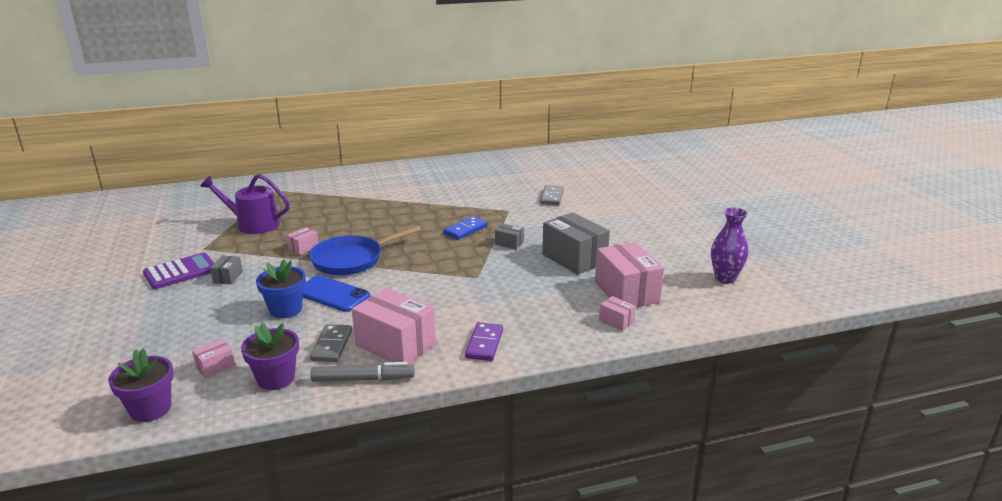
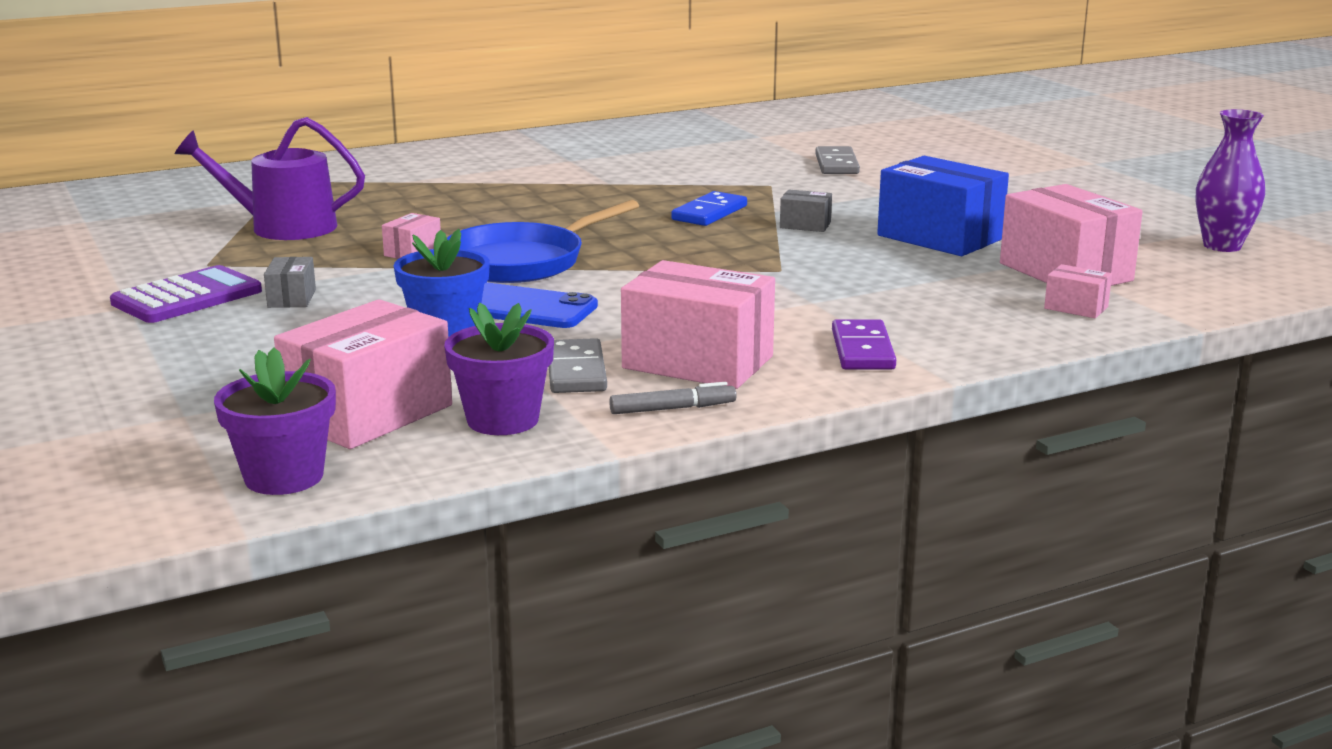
camera: 10 degrees left, 5 degrees down
pink box [192,339,235,378] -> pink box [274,299,452,449], size x2.17
grey marker [310,362,415,382] -> grey marker [609,382,737,414], size x0.65
grey box [542,212,610,275] -> blue box [877,156,1009,256]

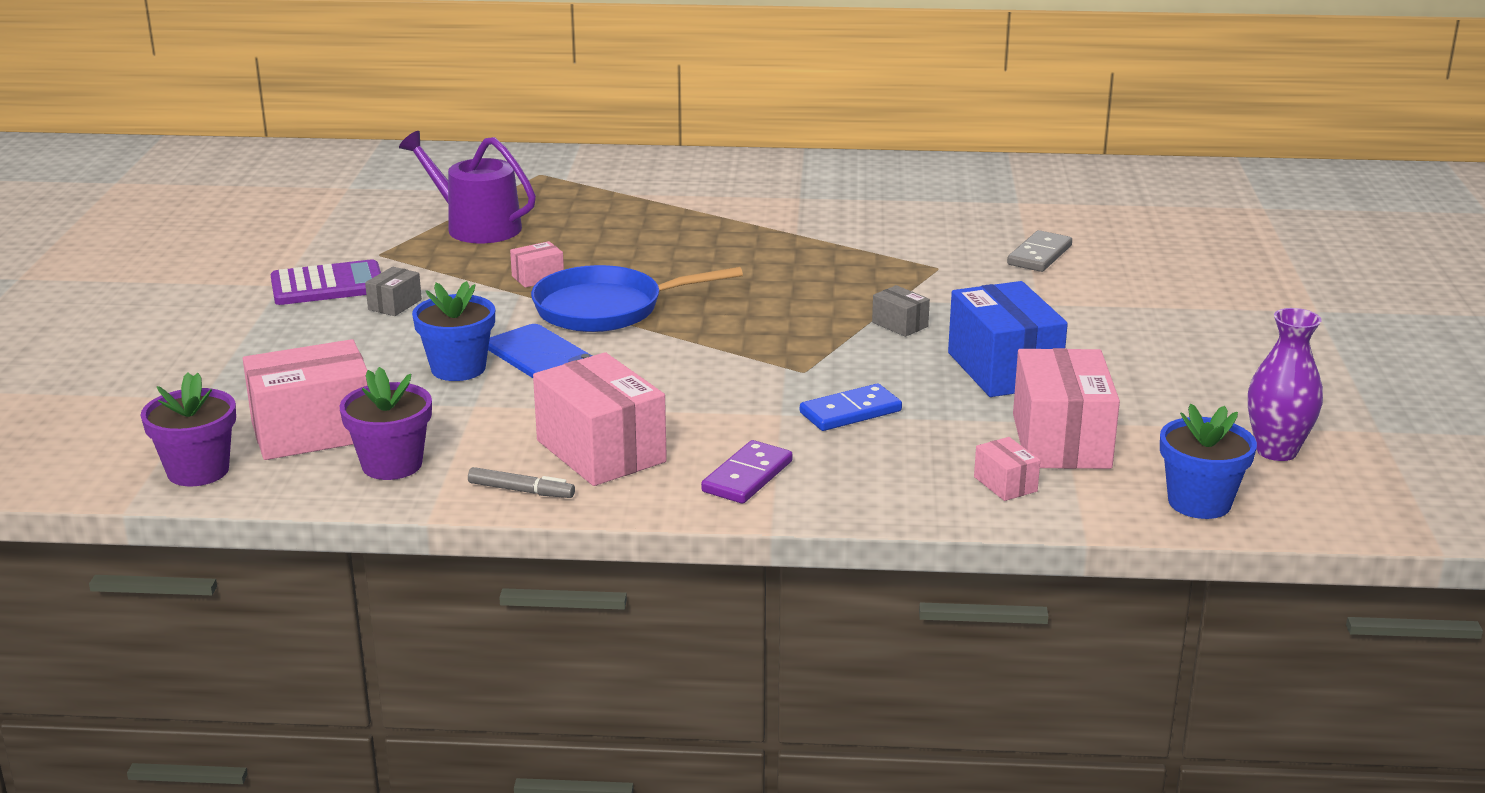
camera: 30 degrees right, 5 degrees up
grey domino [549,338,607,393] -> none
blue domino [671,191,747,226] -> blue domino moved to [800,384,902,431]
none -> blue flower pot [1160,404,1257,519]

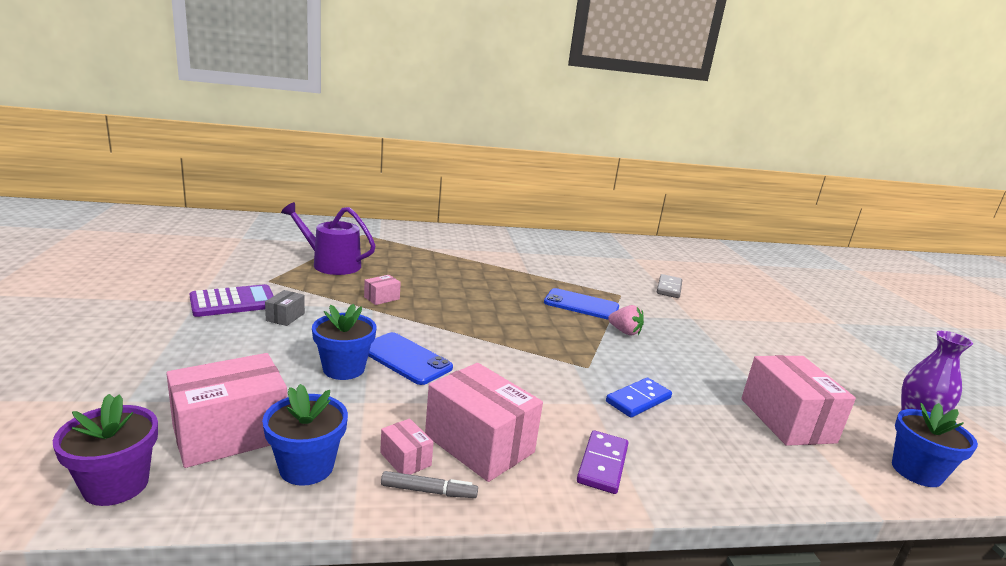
camera: 15 degrees left, 5 degrees down
purple flower pot [339,367,432,480] -> blue flower pot [262,384,348,486]
blue pan [531,265,743,332] -> none
grey box [872,285,930,337] -> pink strawberry [608,305,644,336]
blue box [948,281,1068,397] -> none
pink box [974,437,1040,501] -> pink box moved to [380,419,434,475]
none -> blue phone [544,288,619,320]

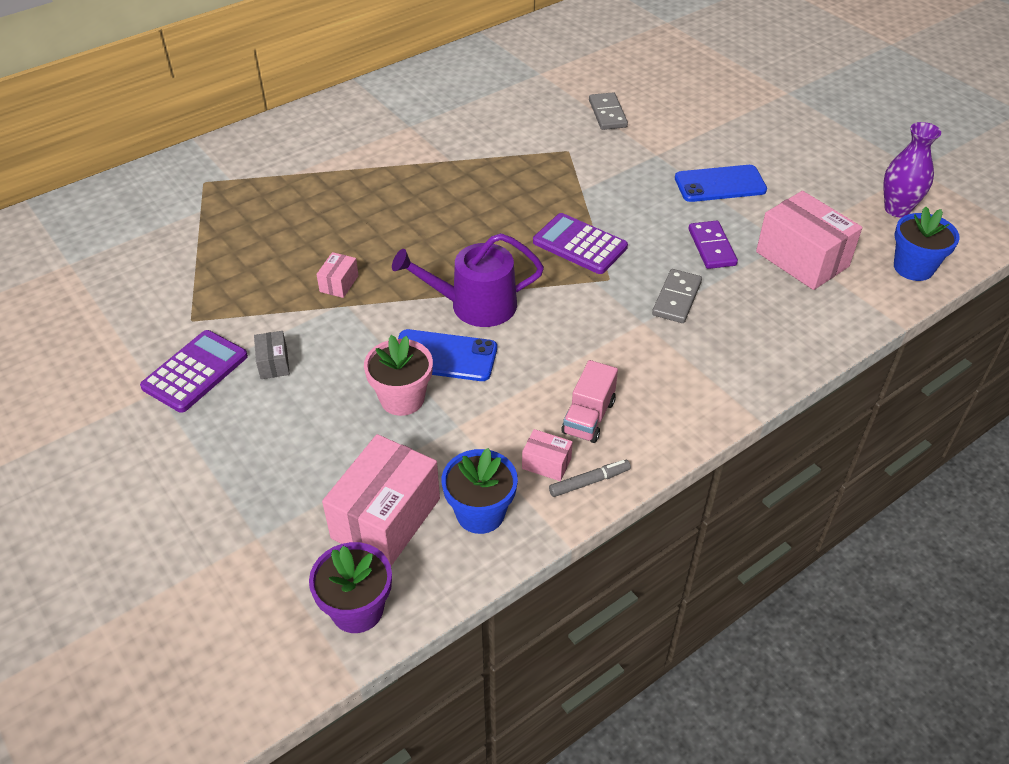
camera: 25 degrees left, 25 degrees up
purple watering can [281,202,376,275] -> purple watering can moved to [392,233,544,327]
blue flower pot [312,304,376,380] -> pink flower pot [364,335,433,416]
pink box [425,363,543,482] -> pink truck [562,360,618,443]
blue phone [544,288,619,320] -> blue phone moved to [675,165,767,202]
purple domino [577,430,628,494] -> purple domino moved to [689,221,738,269]
blue domino [606,378,672,418] -> grey domino [652,269,702,323]
pink strawberry [608,305,644,336] -> none
none -> purple calculator [533,213,628,274]

